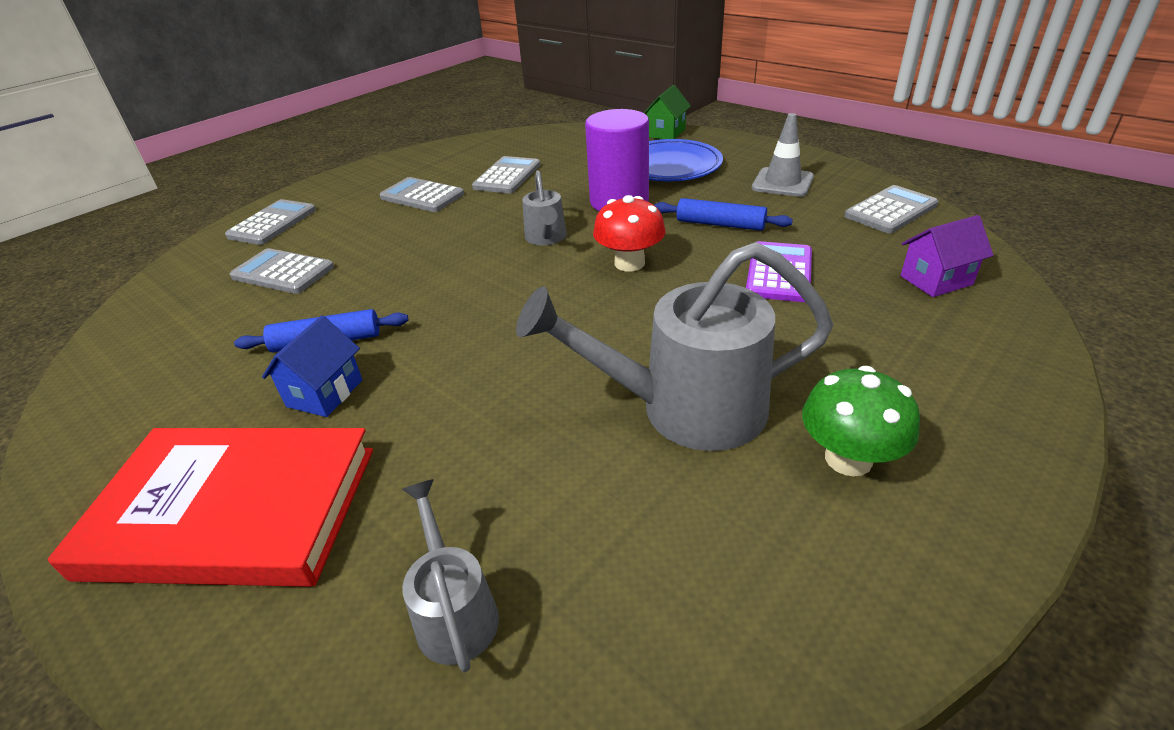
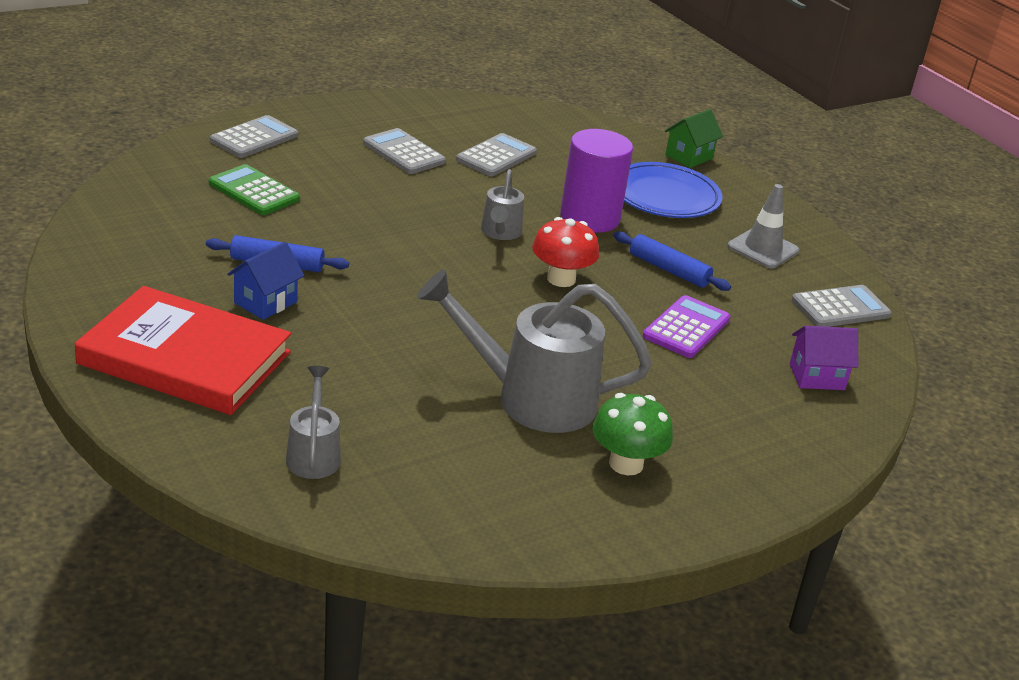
camera: 10 degrees right, 5 degrees down
grey calculator [230,248,334,294] -> green calculator [209,164,300,215]

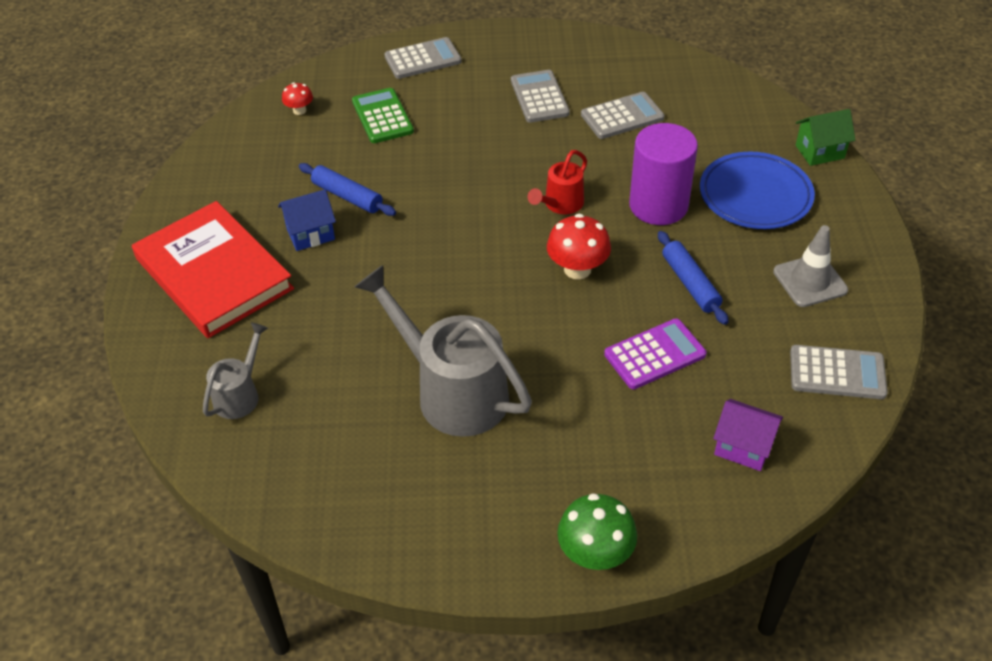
camera: 35 degrees right, 15 degrees up
grey watering can [481,169,524,240] -> red watering can [528,150,587,214]
green mushroom [592,393,673,475] -> green mushroom moved to [557,493,637,570]
none -> red mushroom [282,82,313,115]

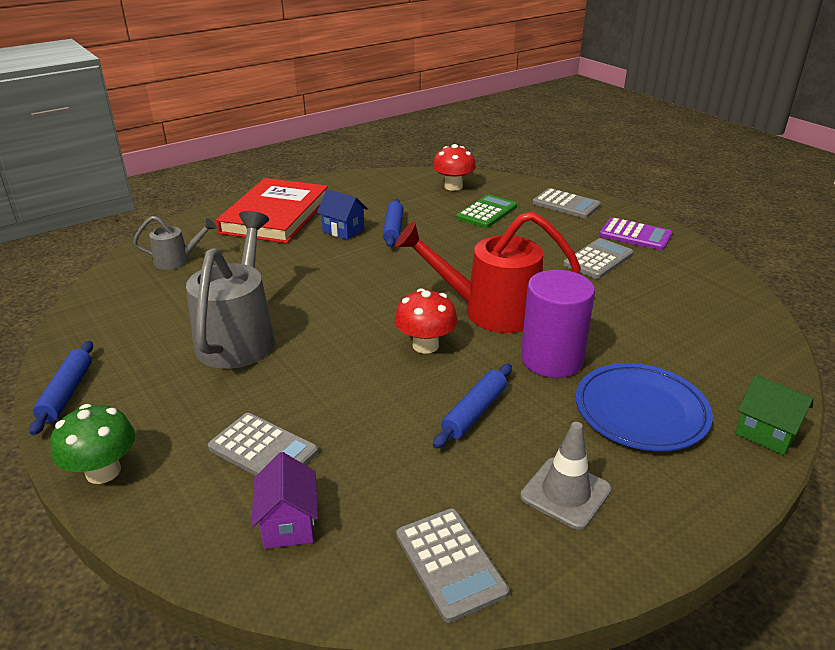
camera: 55 degrees right, 15 degrees down
red mushroom [282,82,313,115] -> red mushroom [433,144,476,191], size x1.77
red watering can [528,150,587,214] -> red watering can [395,212,581,333], size x1.96
grey calculator [581,92,664,139] -> grey calculator moved to [208,413,318,476]
purple calculator [604,318,707,389] -> purple calculator moved to [599,217,672,250]
none -> blue rolling pin [29,341,93,435]

